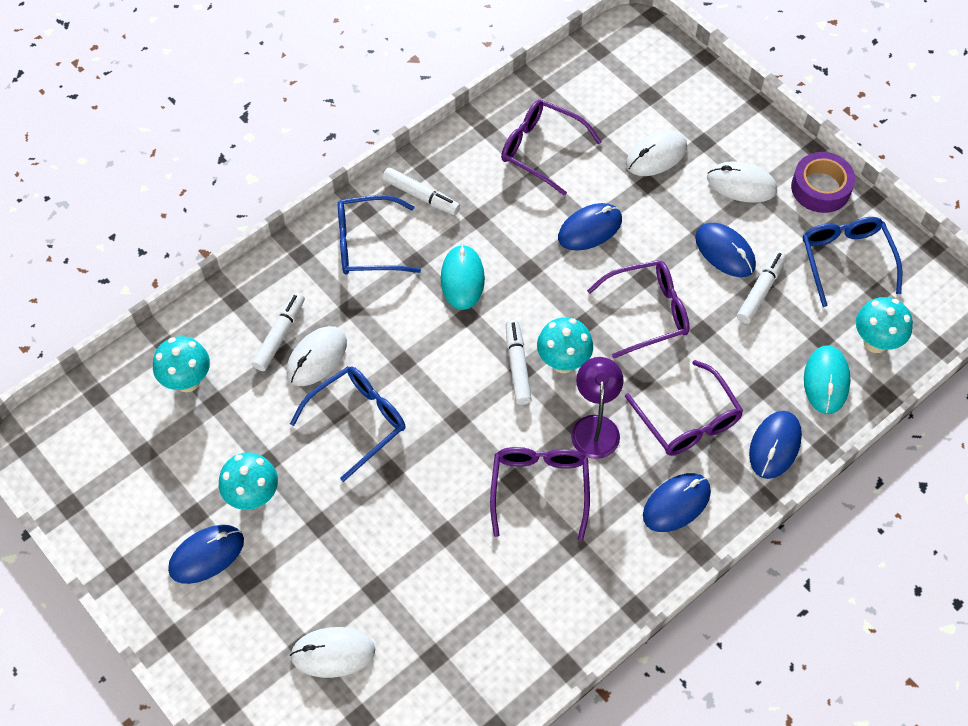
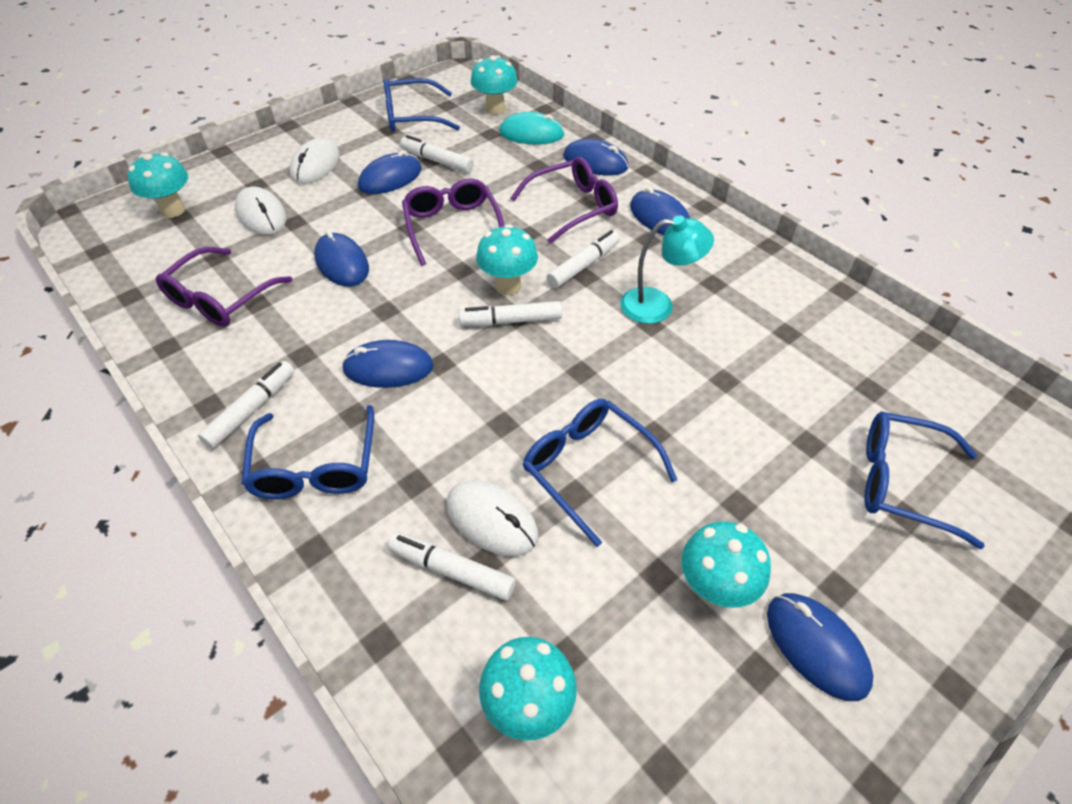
camera: 90 degrees left, 10 degrees down
white mouse [290,627,375,678] -> blue glasses [864,411,985,549]
turquoise mouse [441,244,485,310] -> blue mouse [342,340,434,388]
purple glasses [490,447,590,541] -> turquoise lamp [620,215,714,324]
purple lamp [571,357,624,459] -> white marker [547,230,620,288]
purple tape [791,152,855,213] -> none
none -> turquoise mushroom [127,152,188,218]

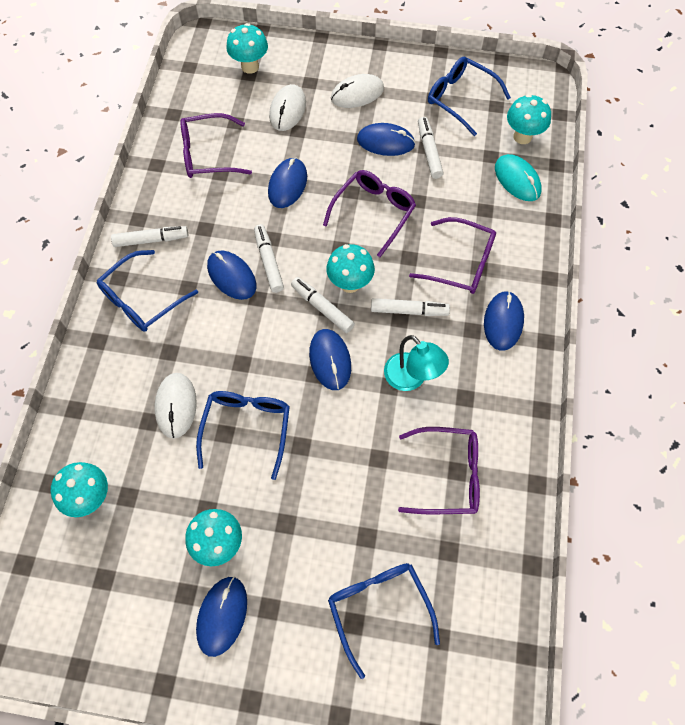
camera: 50 degrees right, 15 degrees up
white marker [388,532,516,601] -> white marker moved to [254,224,284,293]
blue mouse [563,139,629,176] -> blue mouse moved to [309,329,351,390]
none -> purple glasses [398,427,480,514]

